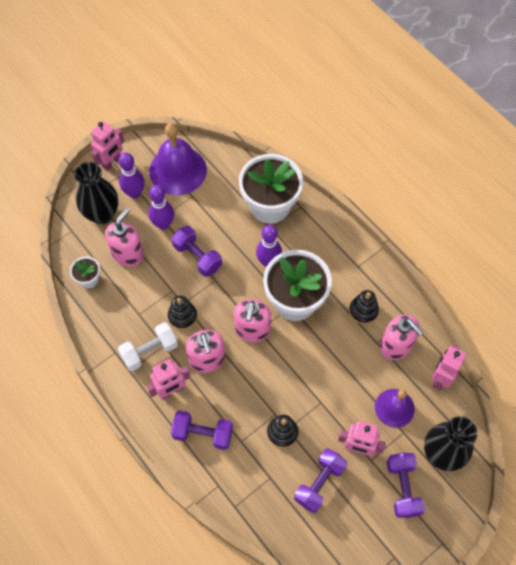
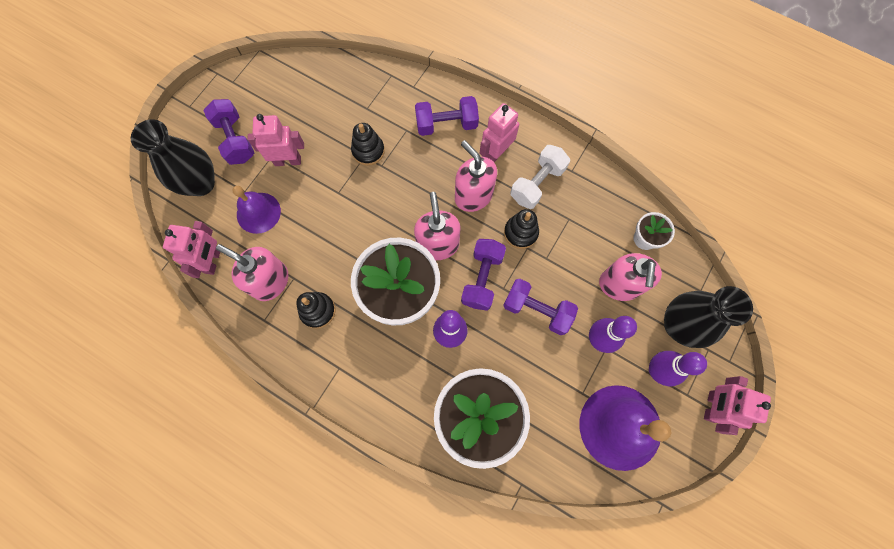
camera: 160 degrees right, 10 degrees up
purple dumbbell [294,448,347,513] -> purple dumbbell moved to [461,239,506,311]

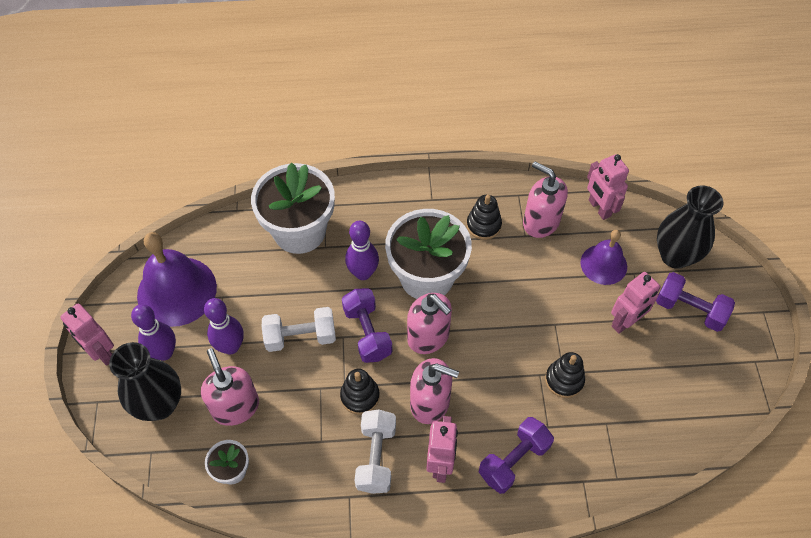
camera: 145 degrees right, 15 degrees down
pink soap dispenser [216,244,289,301] -> pink soap dispenser turned 135 degrees counterclockwise [523,162,568,238]
purple dumbbell [503,279,578,335] -> white dumbbell [262,307,336,352]
pink robot [704,376,771,435] -> pink robot turned 150 degrees clockwise [60,303,114,366]

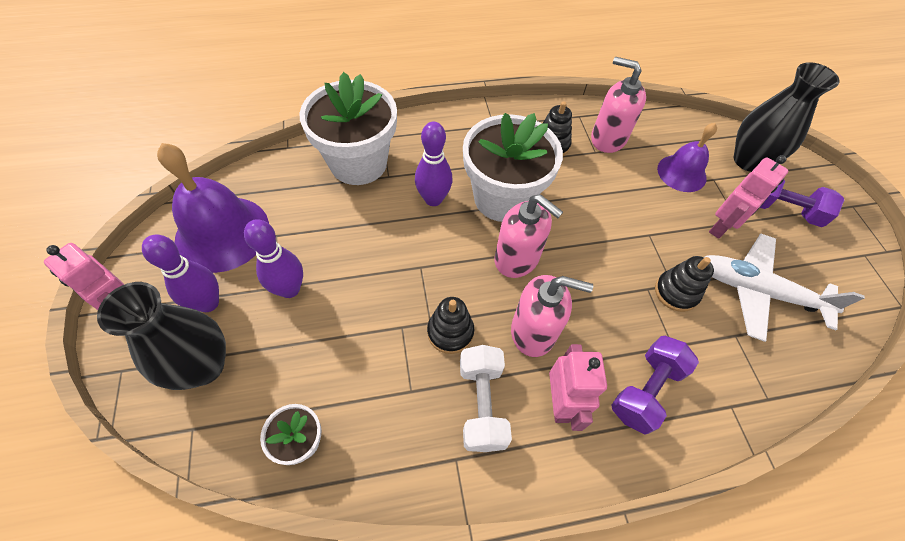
camera: 10 degrees left, 0 degrees up
pink soap dispenser [201,348,259,426] -> none
white dumbbell [262,307,336,352] -> none
purple dumbbell [342,289,392,363] -> none
pink robot [587,154,629,220] -> none
none -> white plane [704,234,865,342]

